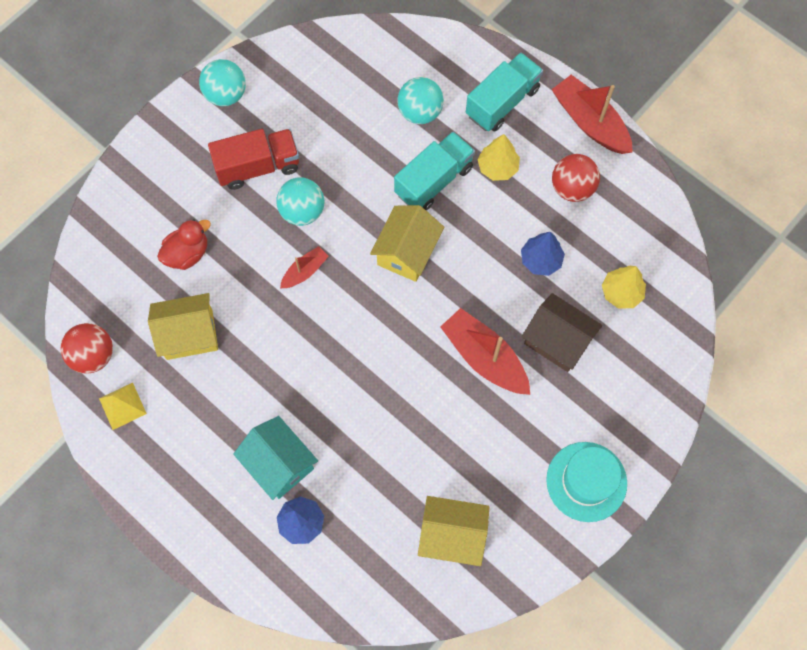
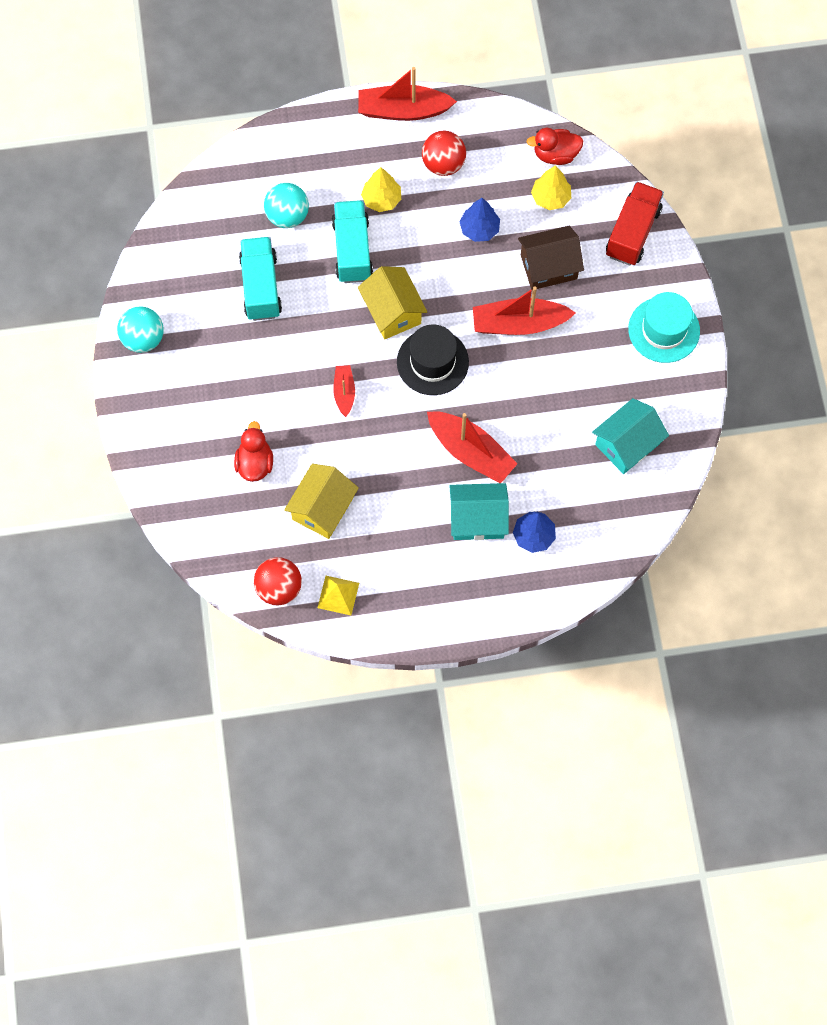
camera: 50 degrees left, 0 degrees up
red truck [208,129,299,190] -> red truck moved to [606,182,664,266]
turquoise ball [276,177,325,226] -> none
yellow house [418,496,489,566] -> turquoise house [592,398,669,474]
turquoise truck [466,52,543,131] -> turquoise truck moved to [239,237,282,321]
none -> black hat [397,324,469,395]
none -> red boat [427,411,518,483]
none -> red duck [526,128,583,165]

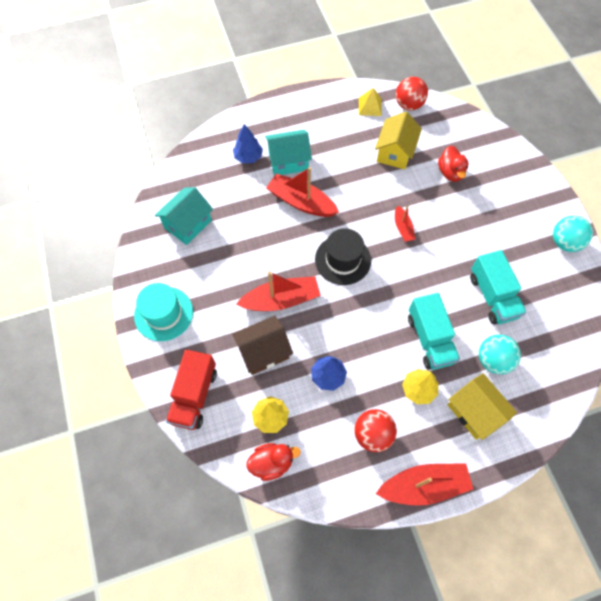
camera: 170 degrees right, 5 degrees down
yellow house [358,266,427,340] -> yellow house moved to [448,373,517,440]

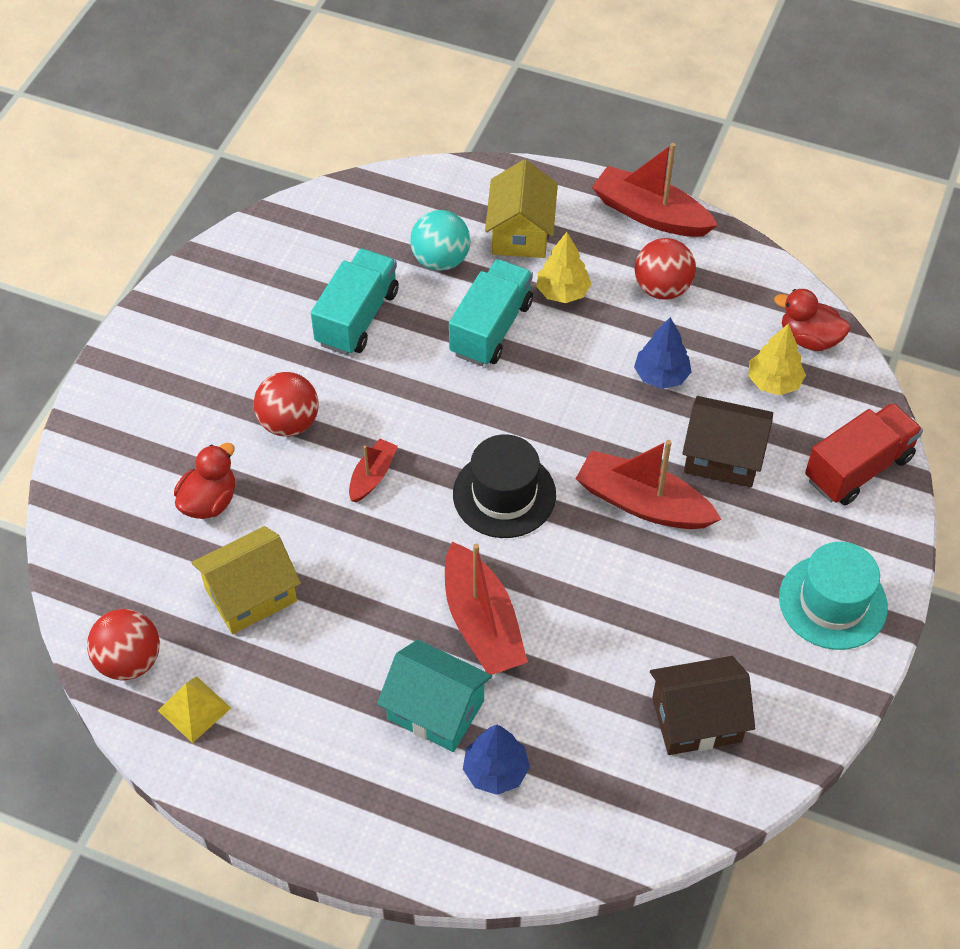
camera: 140 degrees left, 10 degrees down
turquoise house [155,187,213,245] -> brown house [650,656,755,755]
turquoise ball [553,216,593,252] -> none
none -> red ball [254,372,319,436]

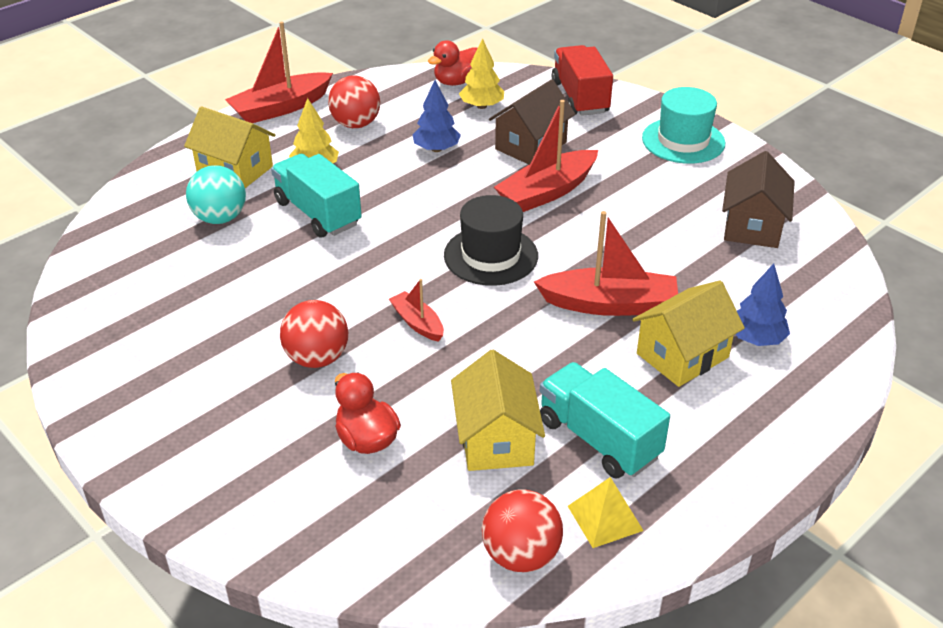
camera: 65 degrees left, 15 degrees down
turquoise truck [311,249,399,355] -> turquoise truck moved to [540,362,670,479]
turquoise house [377,639,492,752] -> yellow house [632,280,745,387]

